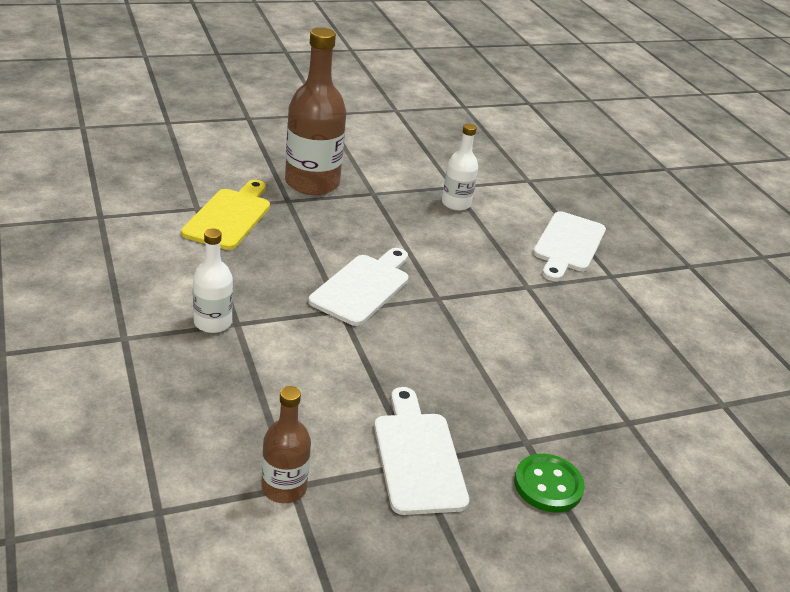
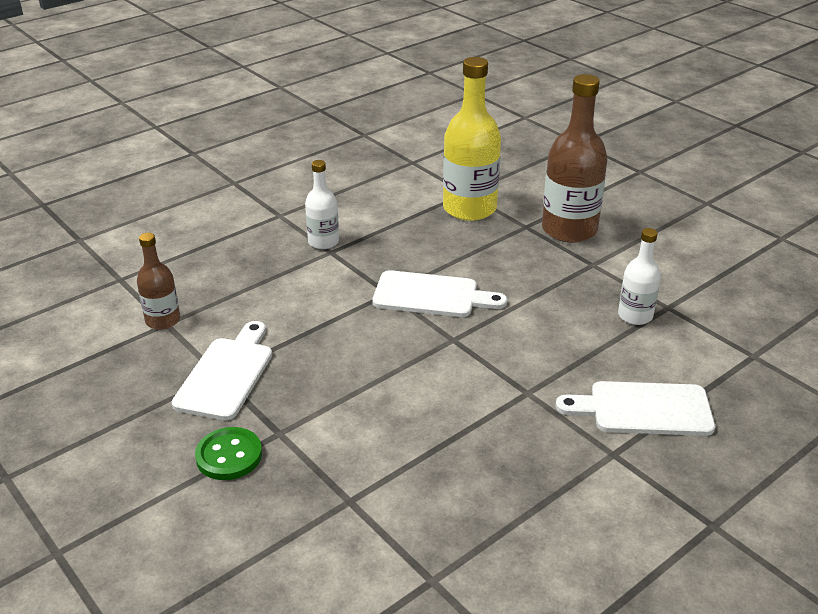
camera: 75 degrees right, 0 degrees up
yellow cutting board [181,180,270,250] -> yellow bottle [443,57,501,221]
white cutting board [374,387,469,515] -> white cutting board turned 45 degrees counterclockwise [172,321,272,420]

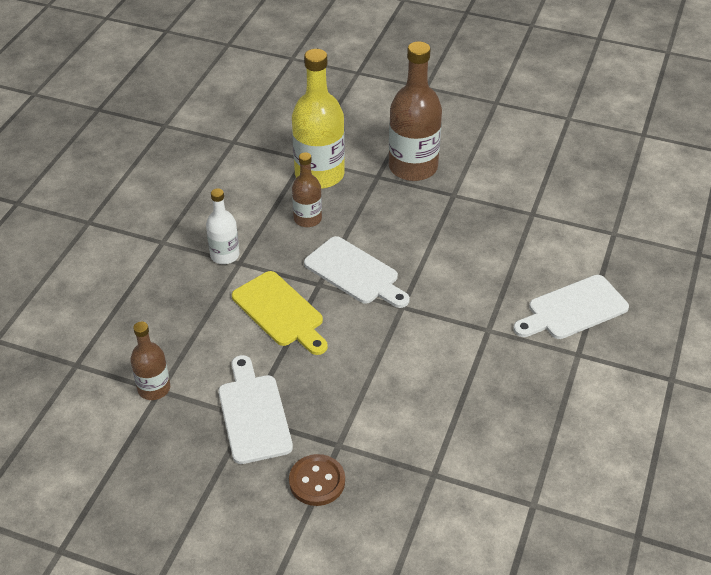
camera: 30 degrees left, 10 degrees up
green button [195,427,262,480] -> brown button [289,454,345,506]
white cutting board [372,270,507,317] -> white cutting board turned 60 degrees clockwise [304,236,410,308]
white bottle [618,228,661,325] -> none
none -> yellow cutting board [232,271,328,355]
none -> brown bottle [292,152,322,227]

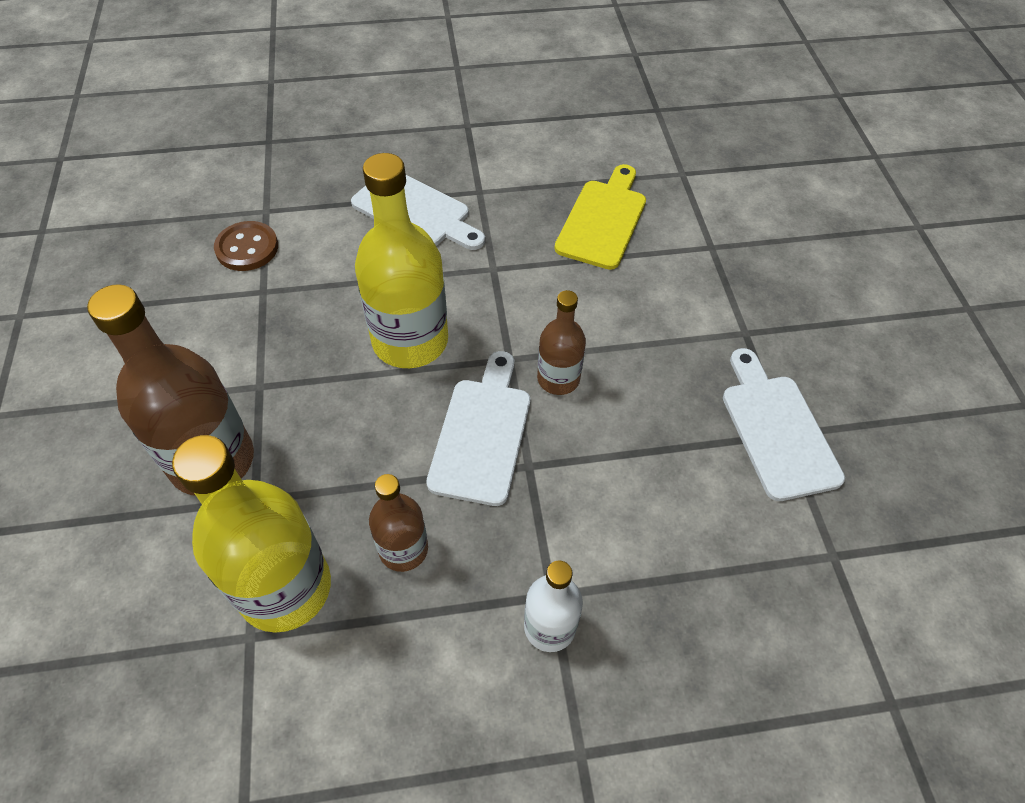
camera: 120 degrees left, 10 degrees up
brown bottle [130,322,170,400] -> brown bottle moved to [537,290,586,395]
white cutting board [218,355,293,464] -> white cutting board turned 120 degrees clockwise [723,348,845,501]
yellow cutting board [232,271,328,355] -> yellow cutting board moved to [554,164,646,270]
brown button [289,454,345,506] -> brown button moved to [214,221,278,271]
none -> yellow bottle [355,153,448,368]

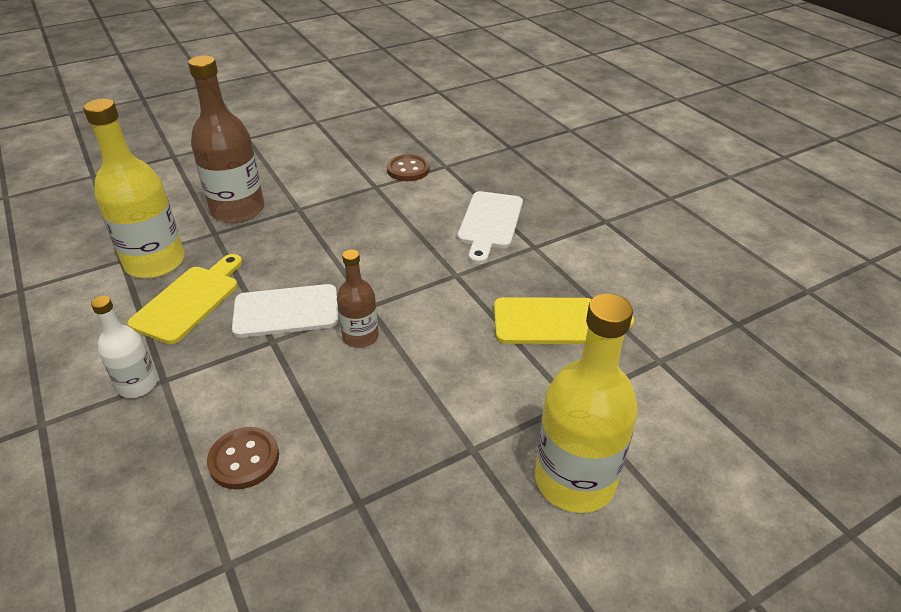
camera: 70 degrees right, 15 degrees down
yellow bottle [355,153,448,368] -> yellow bottle moved to [535,294,638,513]
brown bottle [369,474,428,572] -> yellow cutting board [127,254,242,344]
white cutting board [723,348,845,501] -> none
none -> brown button [207,427,279,489]

